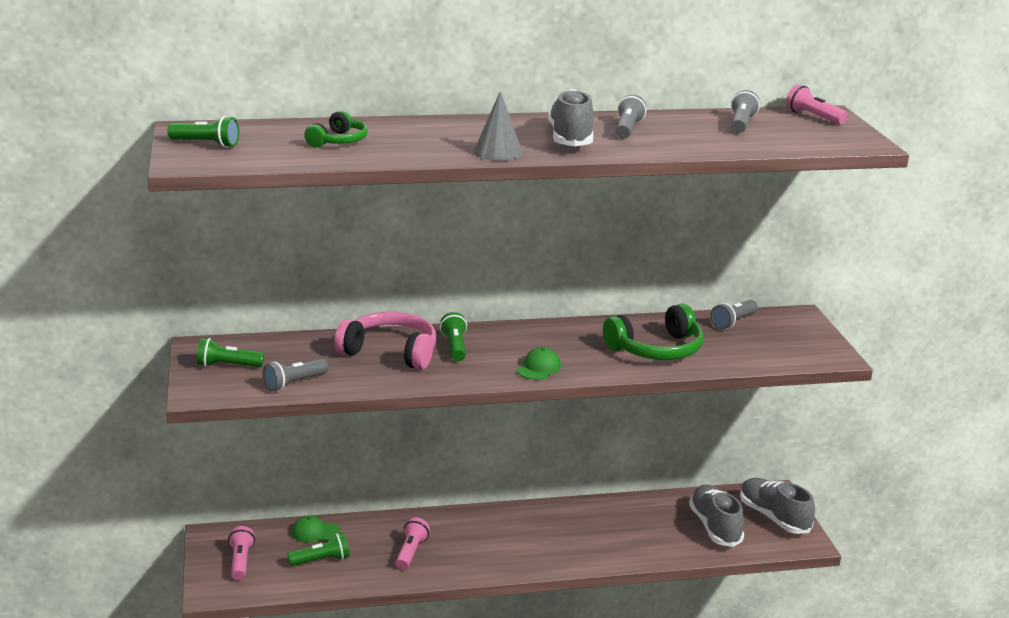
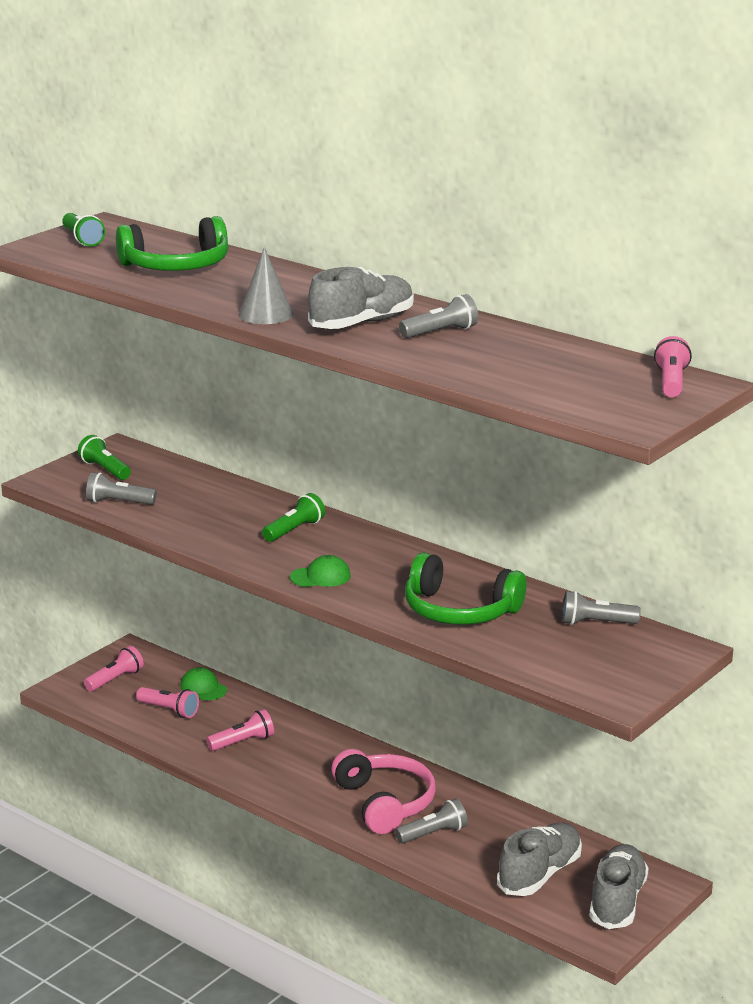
camera: 50 degrees right, 0 degrees up
green flashlight [287,533,349,566] -> pink flashlight [136,687,199,718]
green headphones [304,110,368,147] -> green headphones [116,216,229,271], size x1.70
pink headphones [334,312,436,370] -> pink headphones moved to [331,749,436,834]
grey flashlight [731,90,760,133] -> grey flashlight moved to [395,798,468,844]

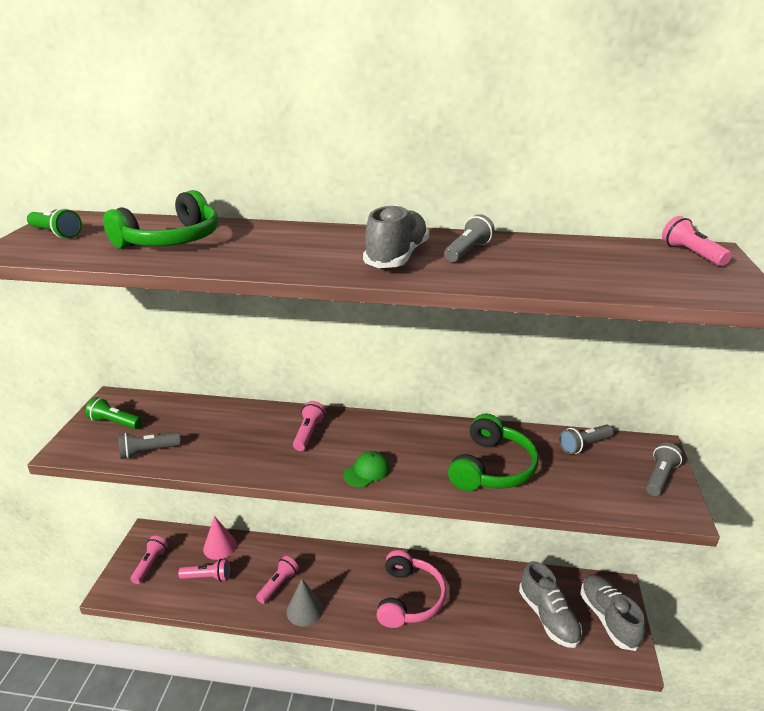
camera: 30 degrees left, 5 degrees up
green cap [180,667,227,700] -> pink cone [203,516,237,560]
grey cone [238,247,294,324] -> grey cone moved to [286,579,323,626]
green flashlight [262,493,325,542] -> pink flashlight [293,401,326,451]
pink headphones [331,749,436,834] -> pink headphones turned 60 degrees clockwise [377,550,447,628]
grey flashlight [395,798,468,844] -> grey flashlight moved to [646,443,683,496]
green headphones [405,553,527,625] -> green headphones turned 60 degrees counterclockwise [448,414,539,491]
grey shoe [497,823,582,896] -> grey shoe turned 150 degrees clockwise [519,561,582,648]

